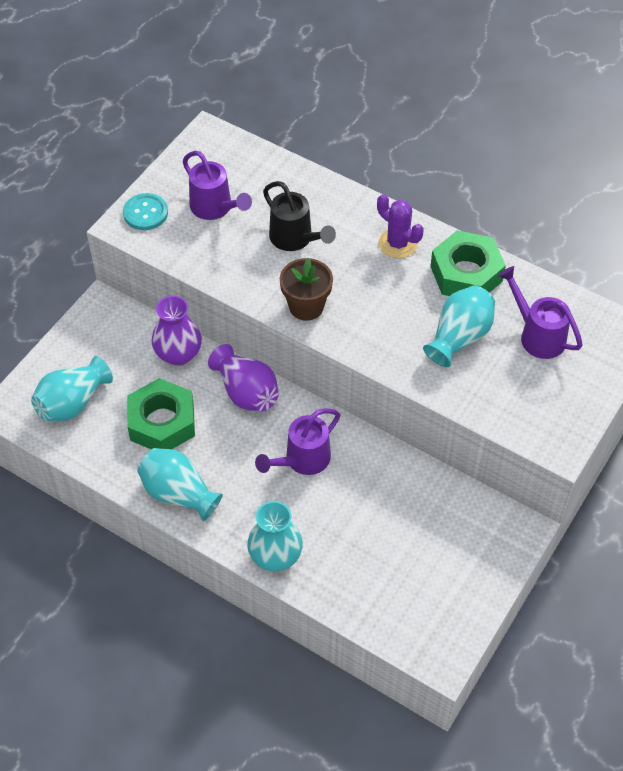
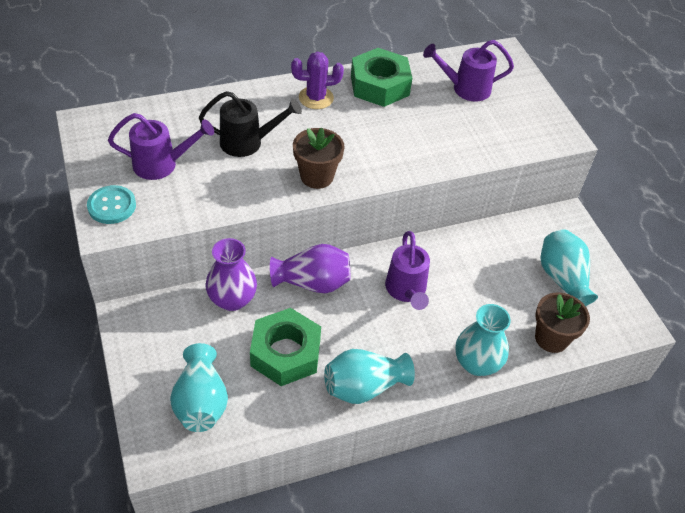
camera: 55 degrees left, 5 degrees down
turquoise vase [423,285,495,367] -> turquoise vase moved to [540,230,598,306]
none -> brown flower pot [535,292,590,353]

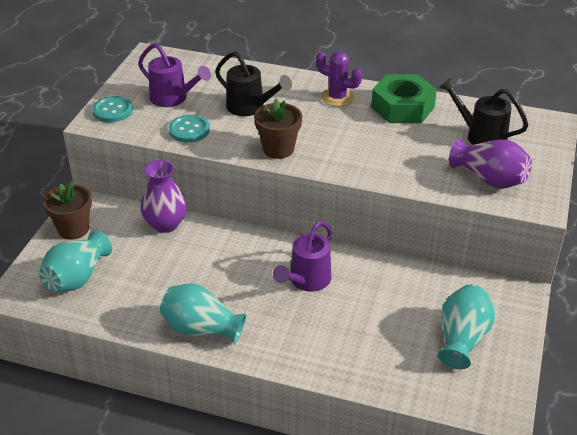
camera: 40 degrees right, 10 degrees down
green nut [250,308,321,386] -> none
purple vase [270,244,350,293] -> purple vase moved to [449,139,532,189]
purple watering can [423,40,514,102] -> black watering can [439,78,528,145]
turquoise vase [456,304,511,376] -> none
brown flower pot [535,292,590,353] -> brown flower pot moved to [43,181,92,240]
none -> turquoise button [169,115,210,143]

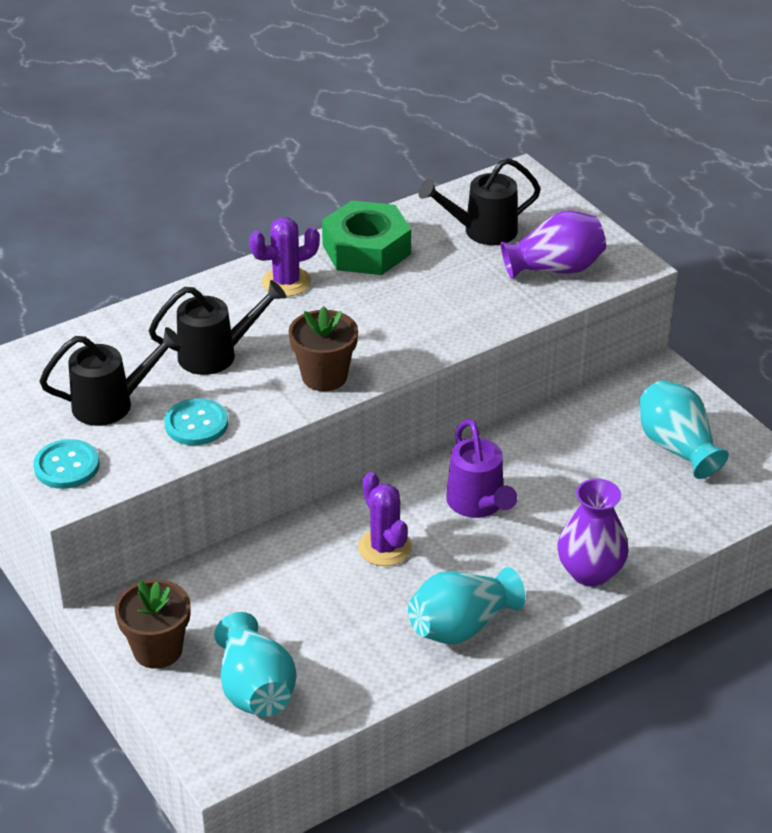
camera: 50 degrees left, 0 degrees up
purple watering can [138,43,211,107] -> black watering can [39,327,182,426]
purple vase [140,160,187,233] -> purple vase moved to [557,478,629,587]
none -> purple cactus [358,472,412,566]

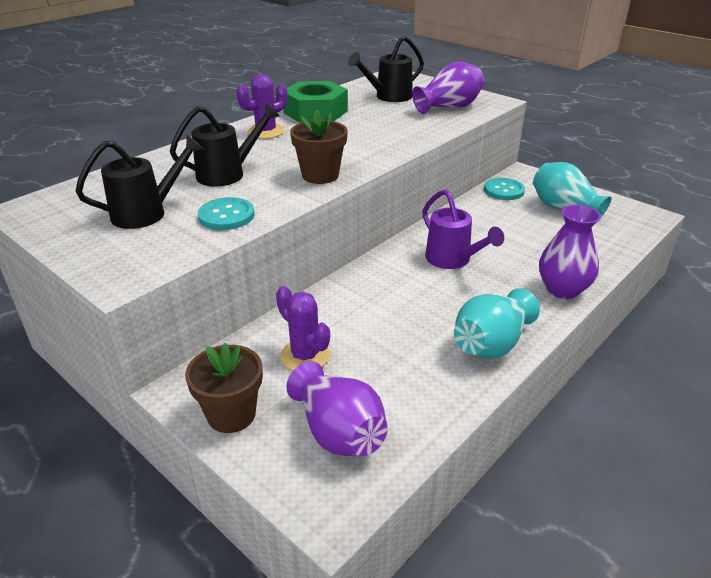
camera: 15 degrees left, 5 degrees down
turquoise button [33,439,100,489] -> turquoise button moved to [484,178,525,200]
turquoise vase [214,612,297,717] -> purple vase [286,361,388,456]
purple cactus [358,472,412,566] -> purple cactus moved to [276,286,330,371]

